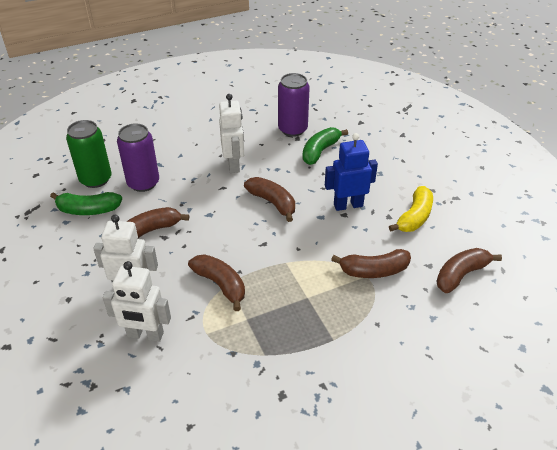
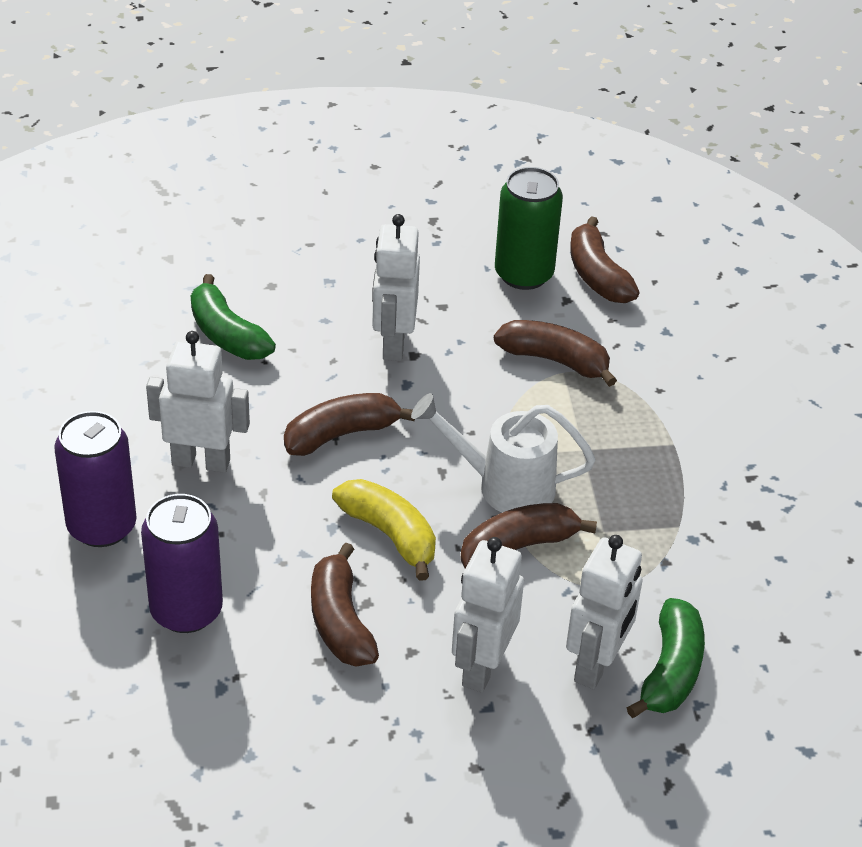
camera: 75 degrees left, 0 degrees up
green banana [50,192,122,215] -> green banana moved to [626,598,705,718]
green can [66,120,112,188] -> green can moved to [495,167,563,290]
purple can [278,73,310,137] -> purple can moved to [54,411,137,547]
blue robot [325,133,378,211] -> white robot [372,214,420,361]
brown banana [331,249,411,278] -> brown banana turned 75 degrees counterclockwise [494,320,617,387]
yellow banana [389,186,433,232] -> yellow banana moved to [332,479,436,581]
none -> white watering can [411,393,596,513]

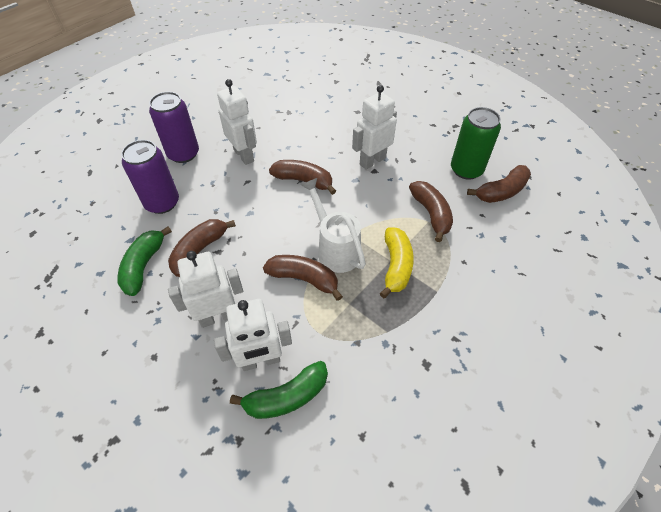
camera: 50 degrees right, 10 degrees up
green banana [191,274,276,360] -> green banana moved to [117,226,172,296]
yellow banana [332,479,436,581] -> yellow banana moved to [380,227,414,298]
brown banana [570,216,639,303] -> brown banana turned 150 degrees counterclockwise [467,165,531,203]

